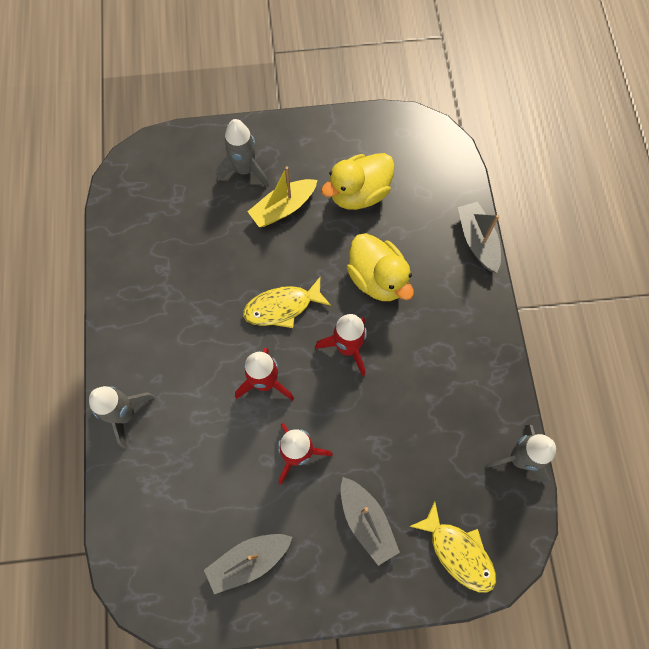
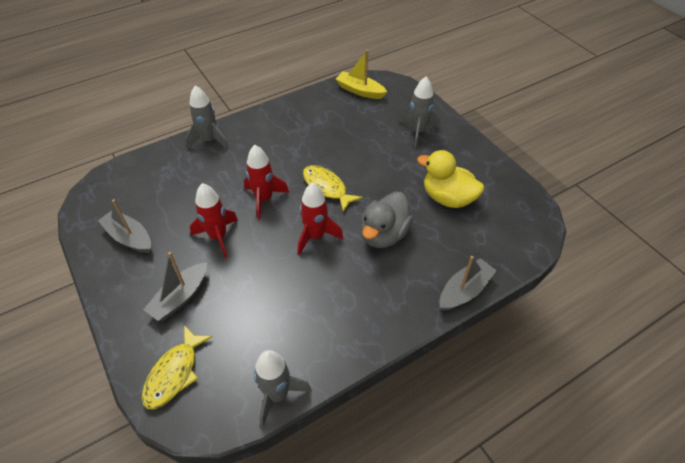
camera: 65 degrees right, 20 degrees down
yellow boat [247,166,317,227] -> yellow boat moved to [336,50,387,99]
yellow duck [347,233,414,301] -> grey duck [361,192,413,248]

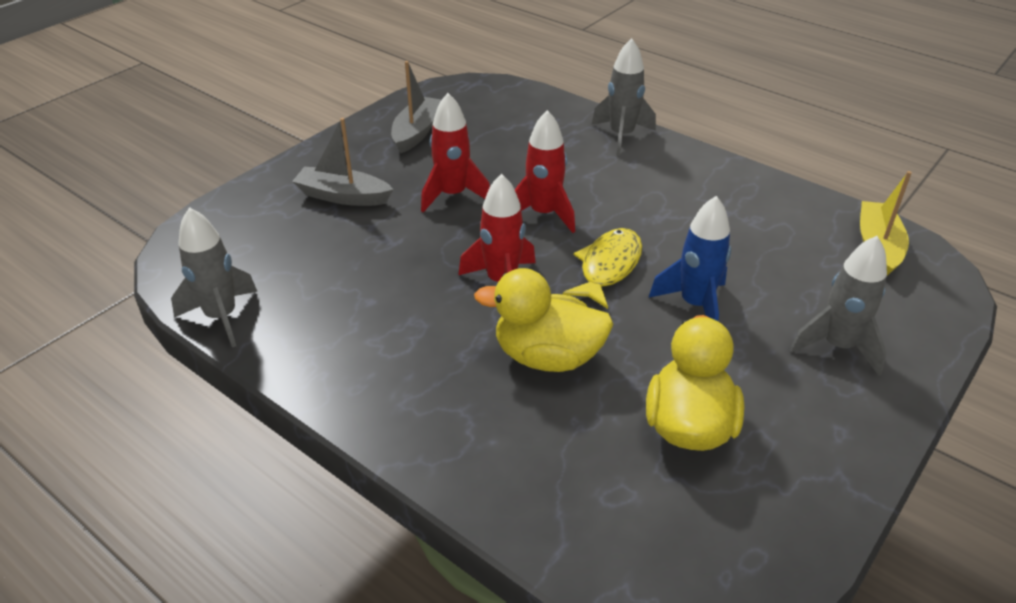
camera: 70 degrees right, 10 degrees down
yellow fish [142,325,213,410] -> none
grey duck [361,192,413,248] -> yellow duck [474,268,614,372]
grey boat [439,256,497,311] -> none
none -> blue rocket [649,196,731,321]

